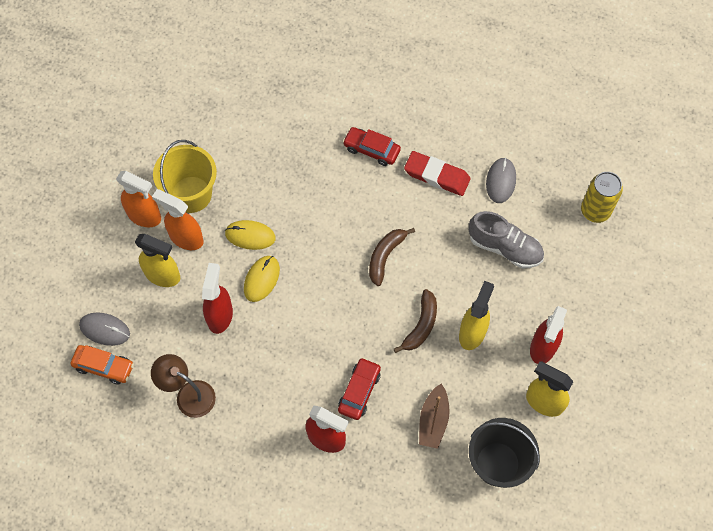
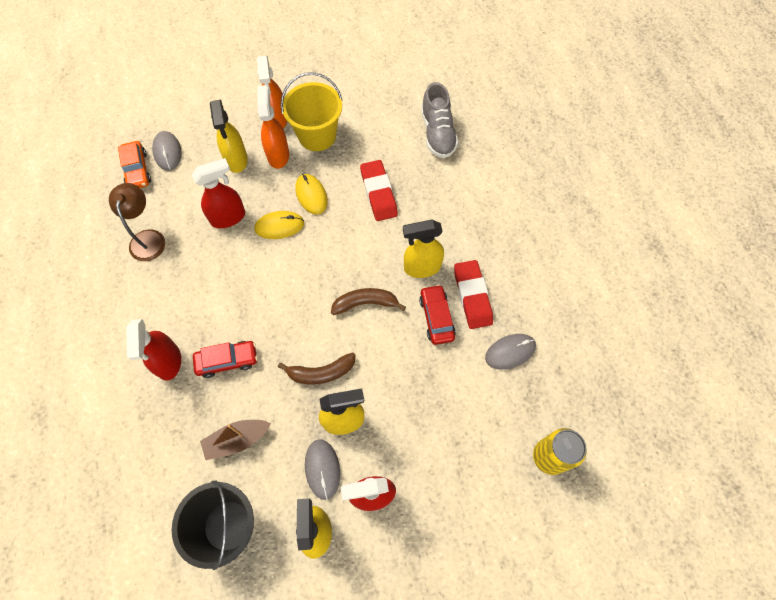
camera: 55 degrees right, 0 degrees up
red car [343,127,401,166] -> red car moved to [419,284,456,345]
grey shoe [469,211,544,268] -> grey shoe moved to [421,82,458,158]
none -> grey mouse [305,439,340,500]
none -> red eraser [360,160,398,221]
none -> yellow spray bottle [403,220,444,278]

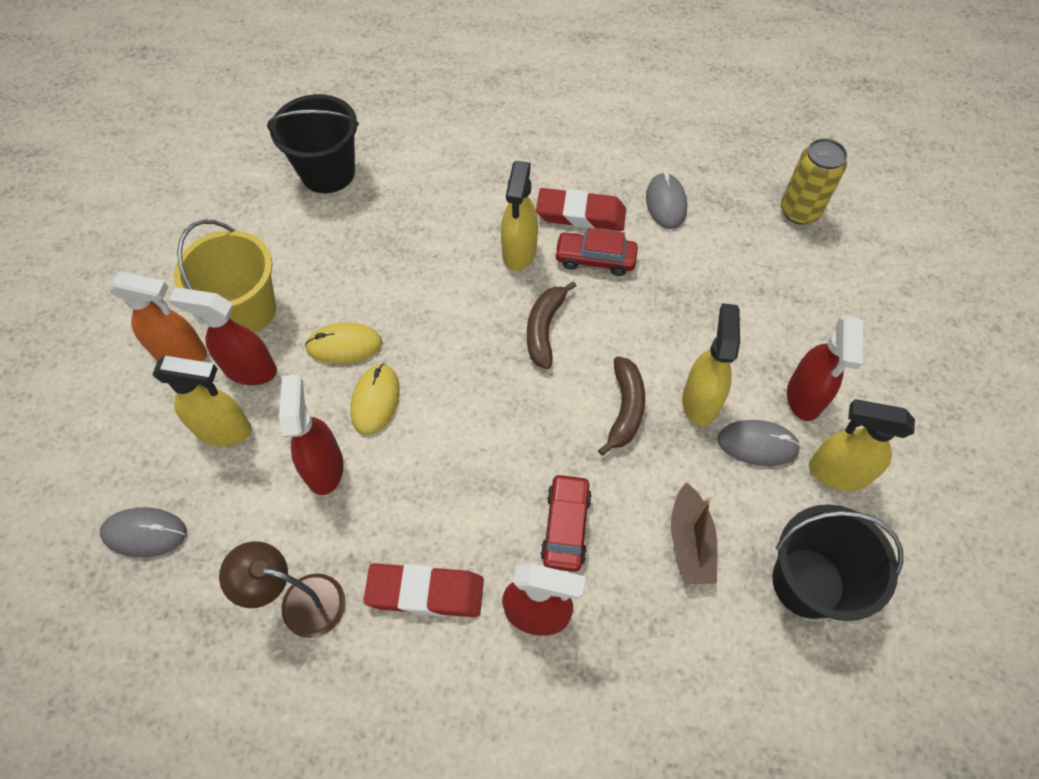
camera: 70 degrees left, 5 degrees down
orange car [118,141,151,188] -> none
orange spray bottle [258,85,289,169] -> red spray bottle [169,288,277,385]
red eraser [360,160,398,221] -> red eraser moved to [363,563,484,617]
grey shoe [421,82,458,158] -> black bucket [267,94,359,193]

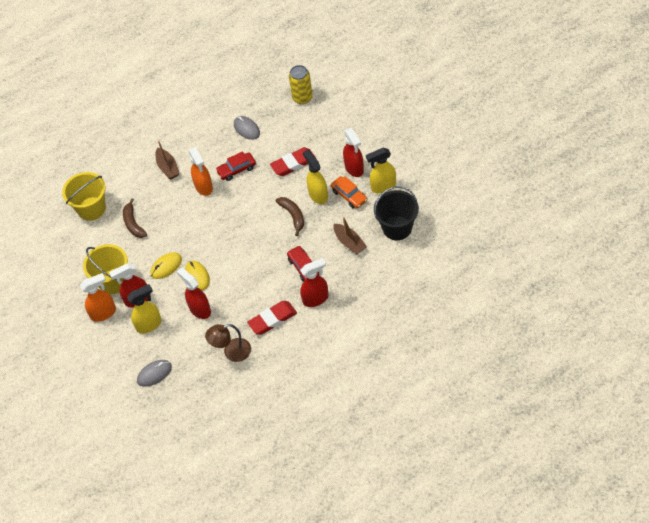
camera: 30 degrees left, 5 degrees down
black bucket [267,94,359,193] -> yellow bucket [62,172,106,221]
yellow spray bottle [501,161,538,271] -> orange spray bottle [189,147,213,196]
brown banana [527,281,576,369] -> brown banana moved to [123,198,147,238]
red eraser [536,188,626,231] -> red eraser moved to [270,147,316,176]
grey mouse [717,420,801,466] -> orange car [331,176,367,208]
none -> brown boat [155,141,180,179]

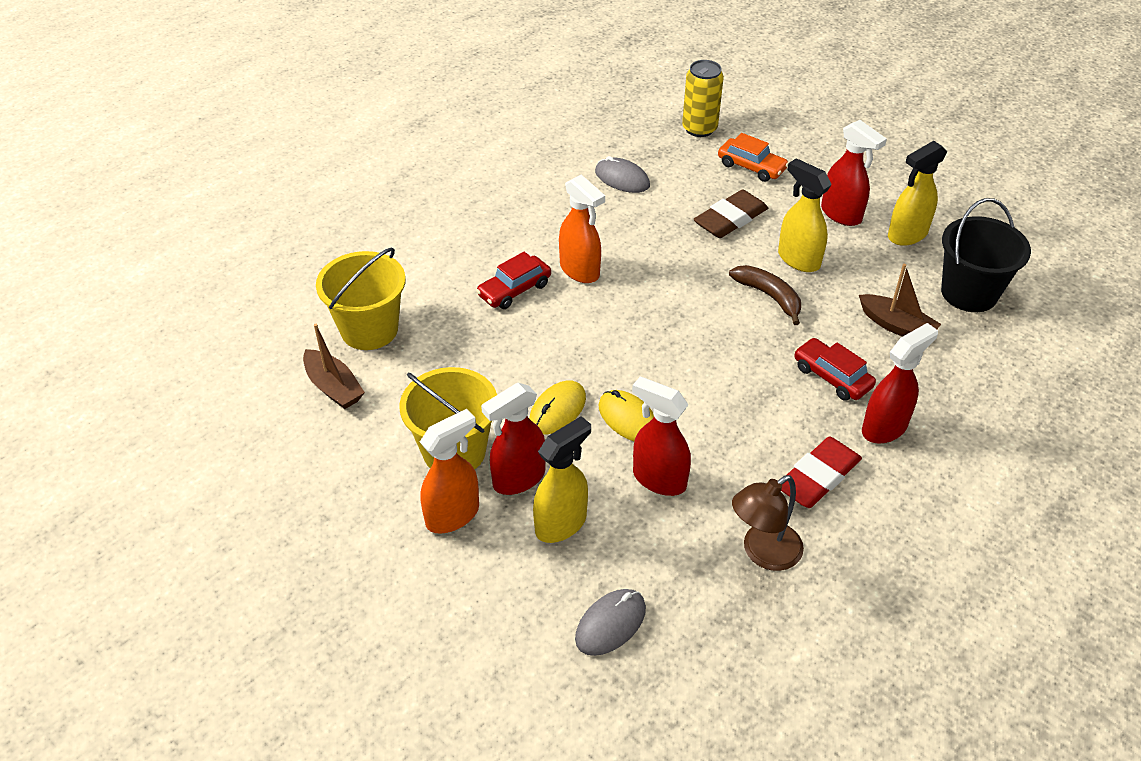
camera: 20 degrees left, 10 degrees down
brown banana [123,198,147,238] -> none
brown boat [155,141,180,179] -> brown boat moved to [303,324,365,409]
red car [216,151,256,181] -> red car moved to [476,252,551,309]
red eraser [270,147,316,176] -> brown eraser [694,190,768,238]
orange car [331,176,367,208] -> orange car moved to [718,133,789,182]

